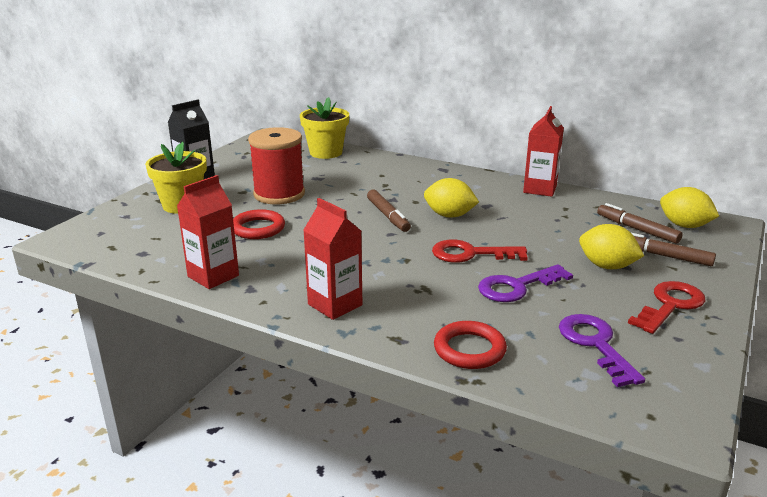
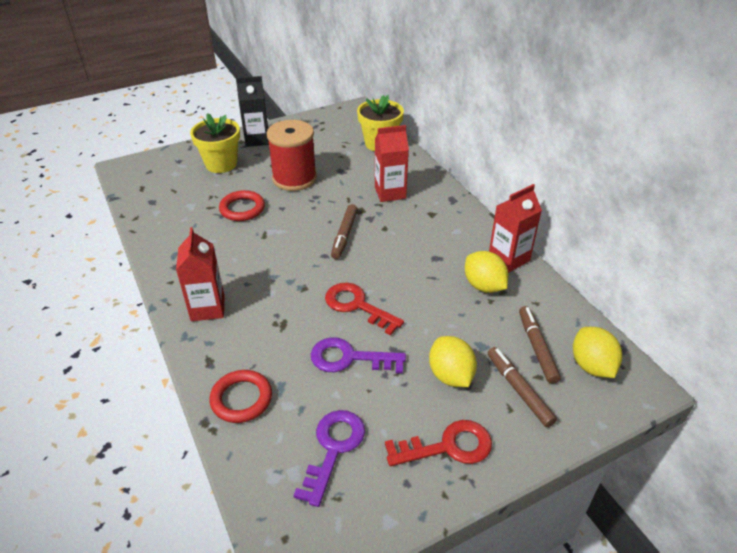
camera: 35 degrees right, 15 degrees up
red carton [177,175,239,289] -> red carton moved to [375,125,409,202]
yellow lemon [424,178,479,218] -> yellow lemon moved to [465,251,508,293]

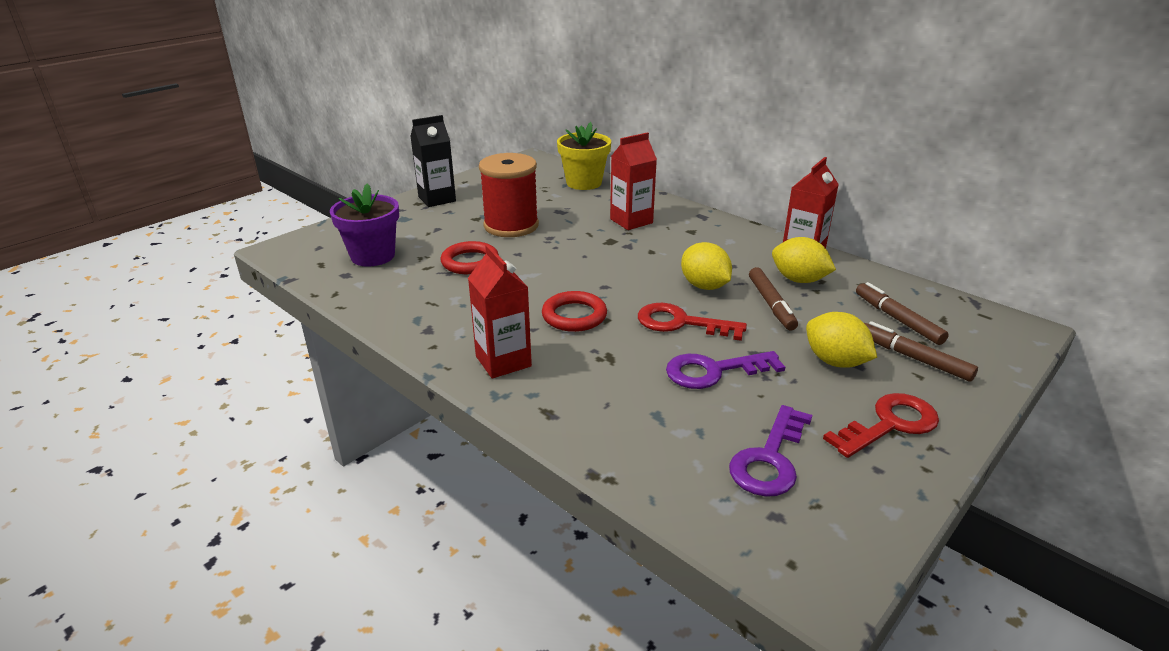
camera: 20 degrees left, 10 degrees down
yellow flower pot [190,113,240,173] -> none
red ring [210,370,272,423] -> red ring moved to [542,291,607,332]
purple key [293,410,365,507] -> purple key turned 150 degrees counterclockwise [729,405,812,497]
brown marker [331,204,358,259] -> brown marker moved to [749,267,798,331]
yellow lemon [573,327,622,378] -> yellow lemon moved to [681,242,732,290]
none -> purple flower pot [330,183,399,267]

